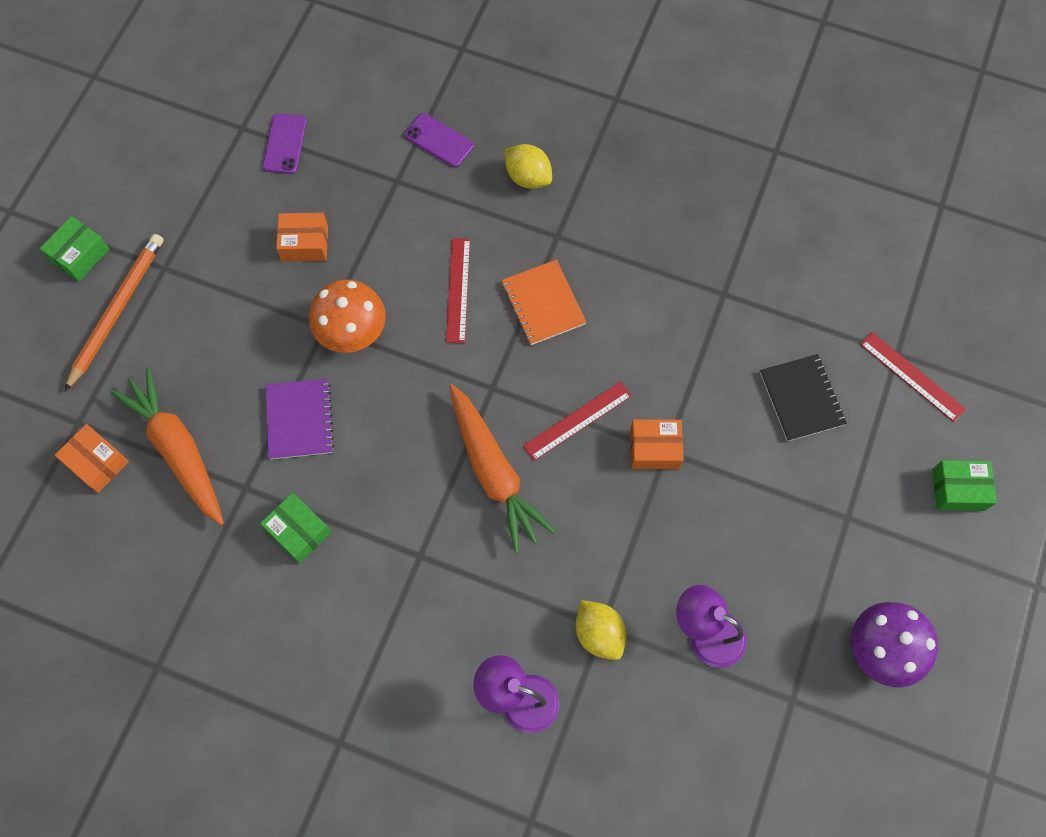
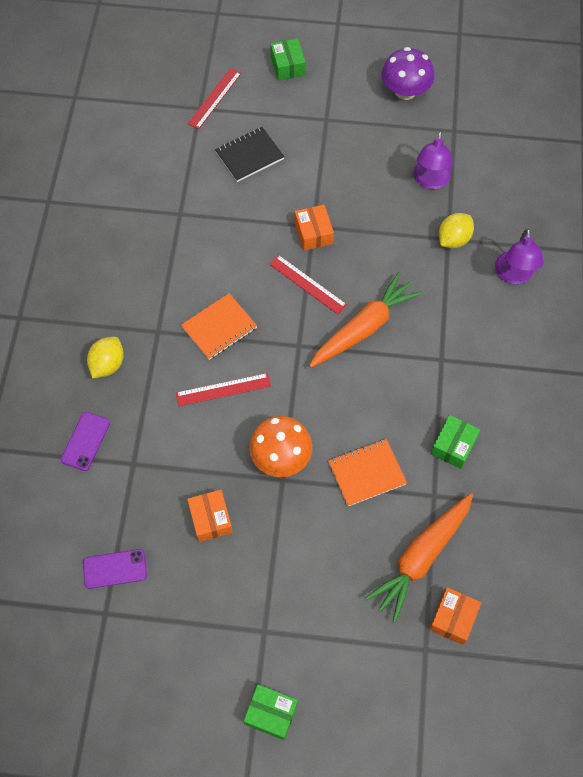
camera: 105 degrees left, 5 degrees down
orange pencil [64,234,163,392] -> none
purple notebook [265,378,334,460] -> orange notebook [328,439,407,506]

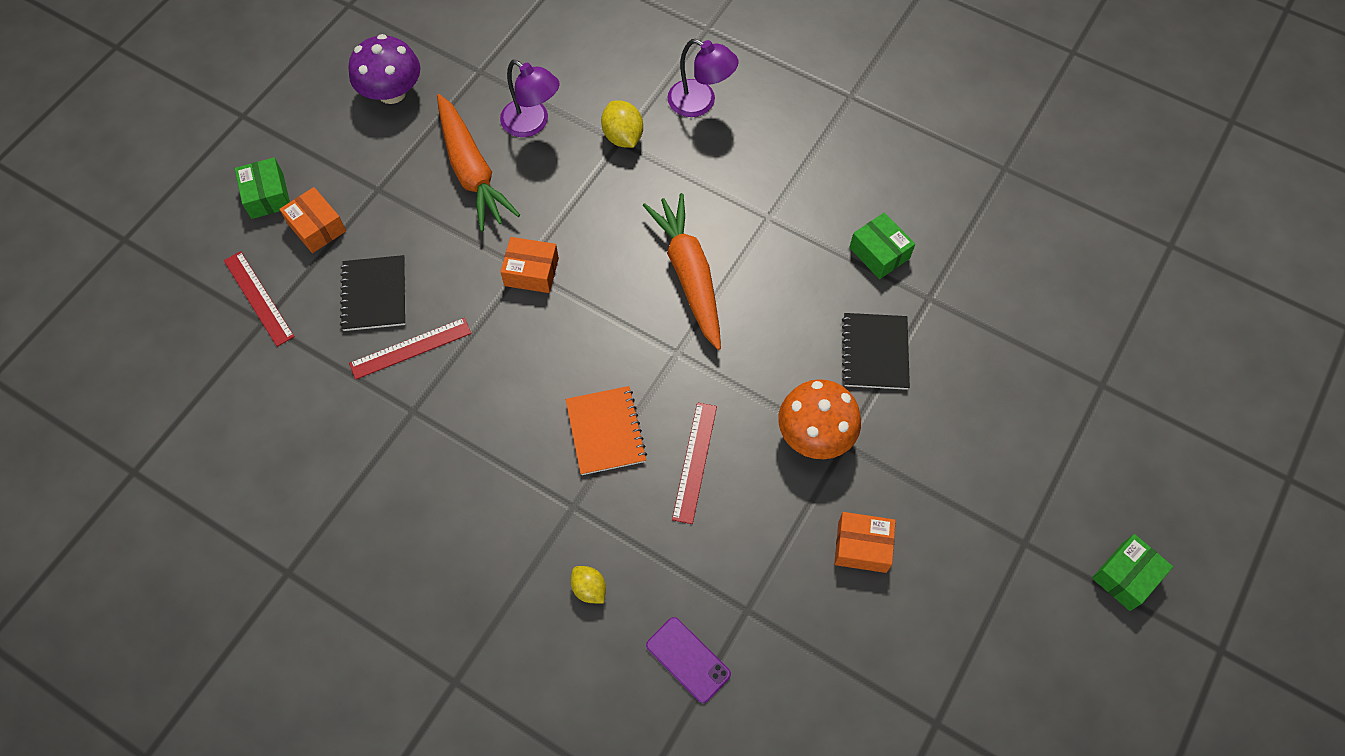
camera: 65 degrees left, 0 degrees up
purple phone [83,549,147,589] -> none
yellow lemon [87,337,124,378] -> yellow lemon [571,566,606,604], size x0.66
red ruler [269,255,347,314] -> red ruler moved to [349,318,471,380]
green box [270,38,306,81] -> green box turned 60 degrees clockwise [235,157,290,219]
orange notebook [328,439,407,506] -> black notebook [842,313,910,390]
orange carrot [365,493,473,622] -> orange carrot moved to [437,94,520,232]
orange box [429,587,481,645] -> orange box moved to [279,187,346,253]

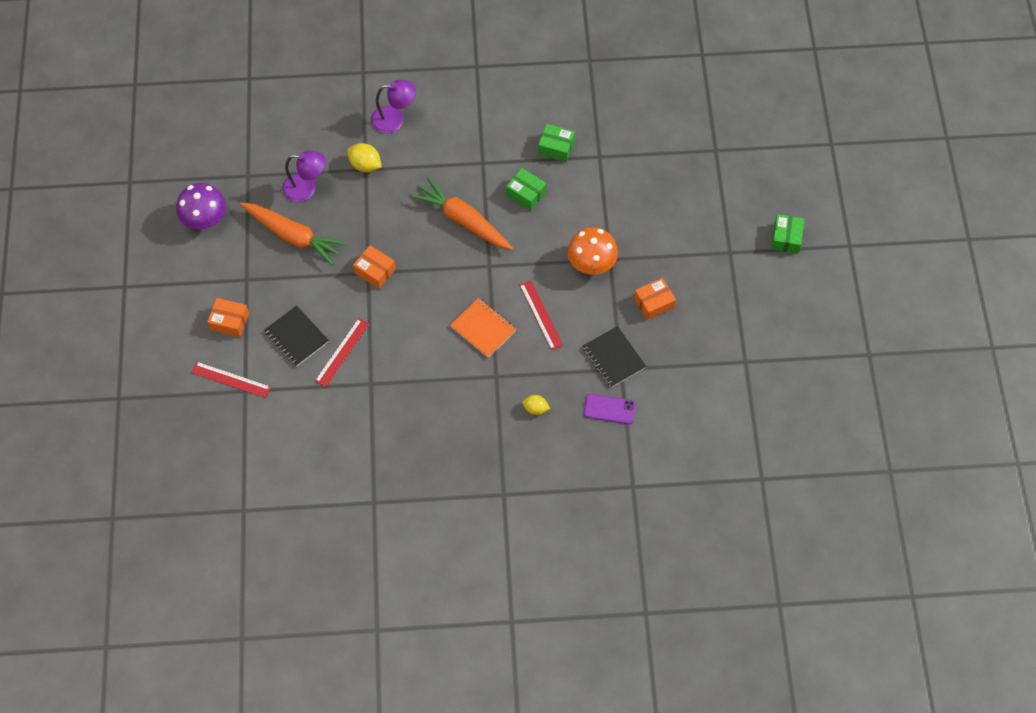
camera: 35 degrees left, 0 degrees up
green box [235,157,290,219] -> green box moved to [506,168,546,211]
orange box [501,237,559,293] -> orange box turned 60 degrees clockwise [353,245,396,289]
black notebook [842,313,910,390] -> black notebook moved to [583,326,646,387]

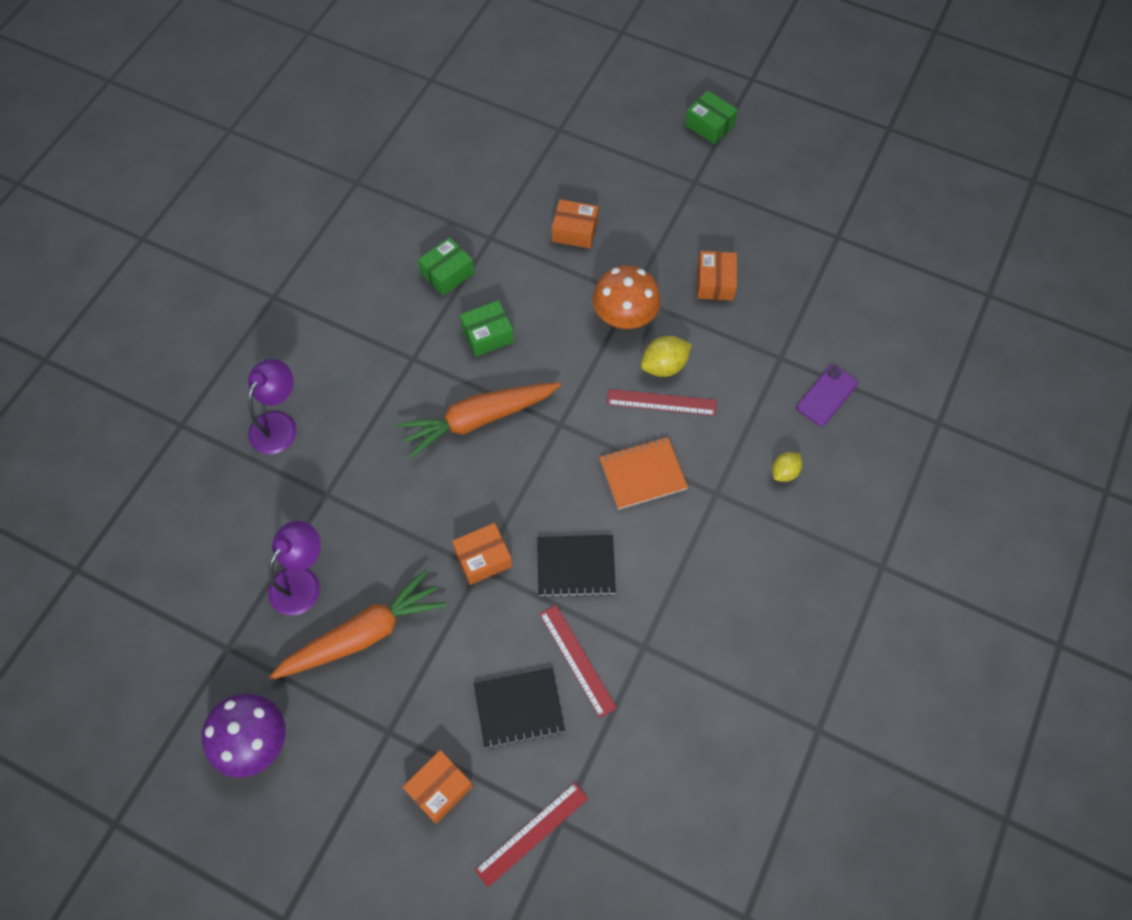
camera: 60 degrees left, 0 degrees up
yellow lemon [347,143,382,172] -> yellow lemon moved to [641,336,692,377]
black notebook [583,326,646,387] -> black notebook moved to [537,535,616,597]
none -> orange box [552,199,599,249]

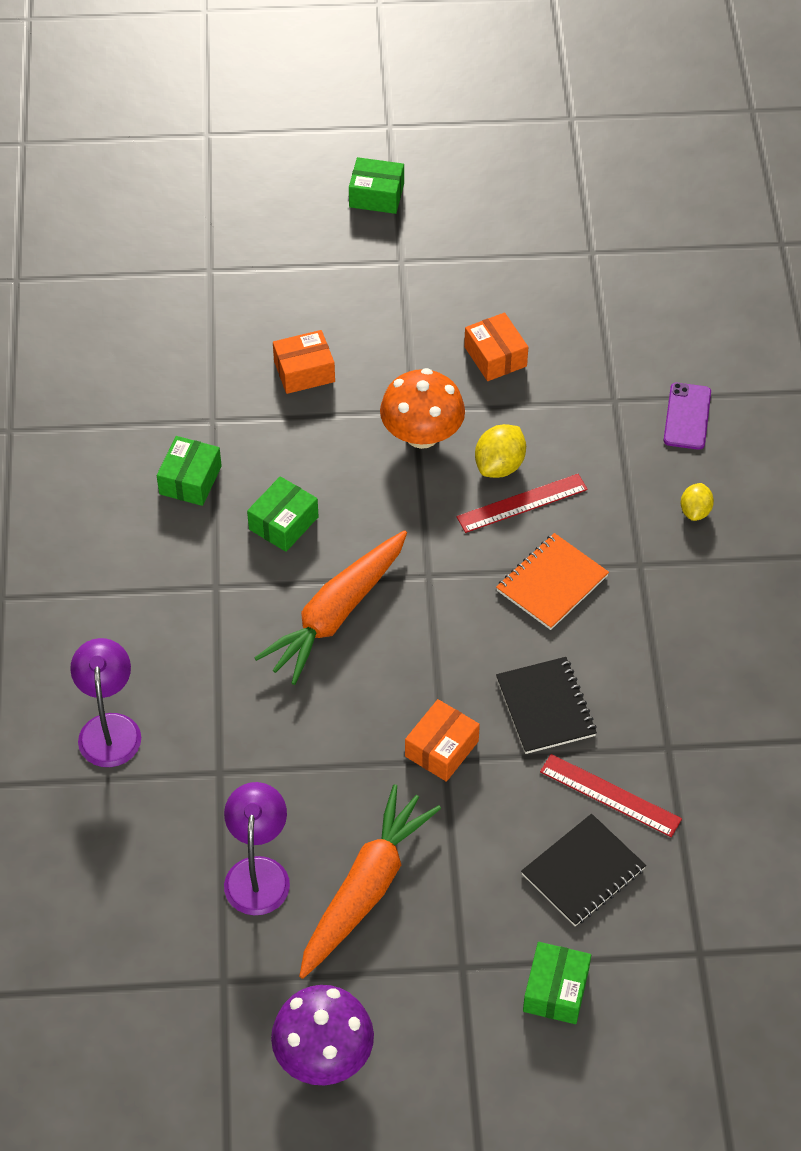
camera: 30 degrees left, 10 degrees down
orange box [403,750,473,824] -> green box [523,942,591,1024]
red ruler [475,782,588,887] -> none
black notebook [537,535,616,597] -> black notebook turned 75 degrees counterclockwise [496,657,597,754]

